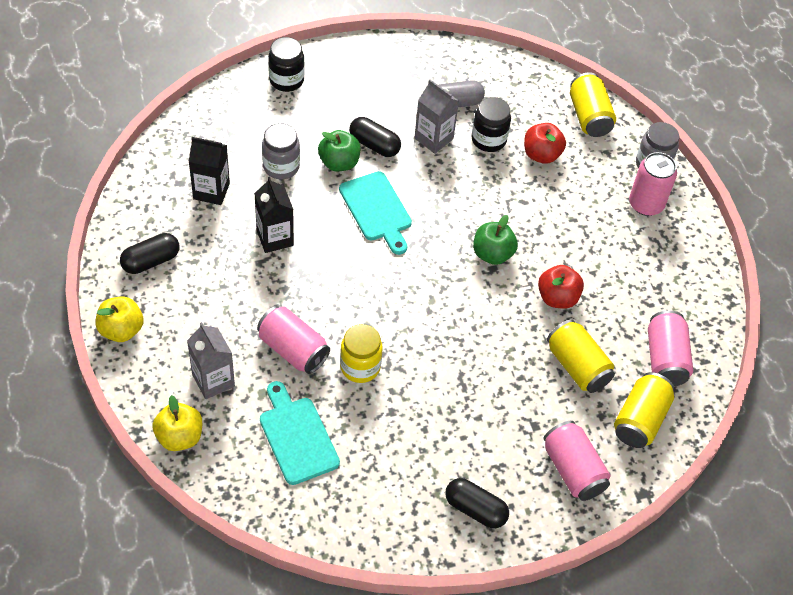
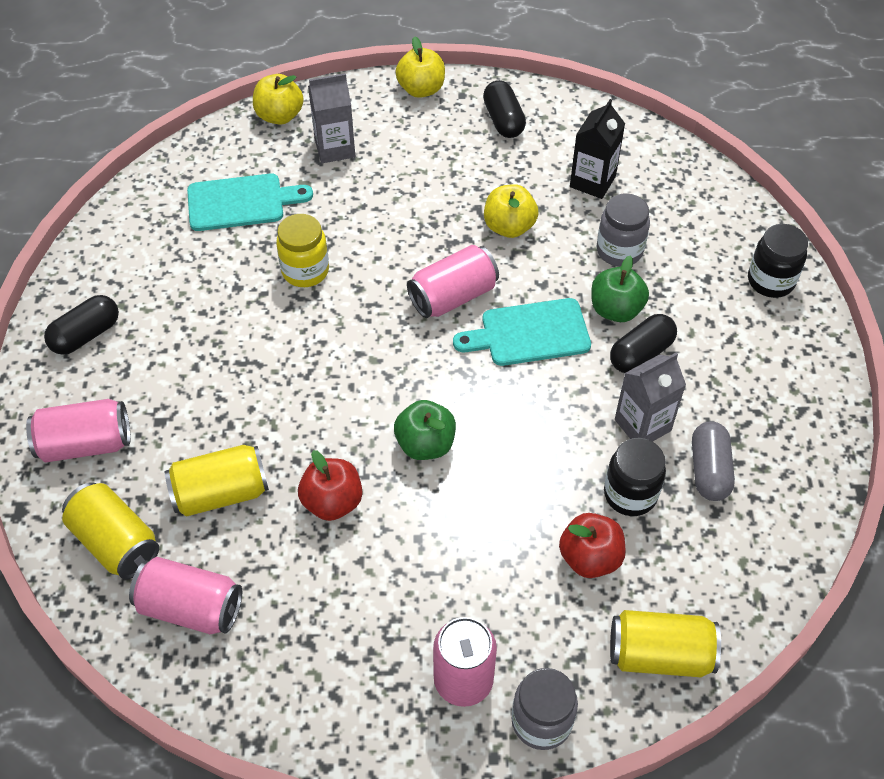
camera: 110 degrees right, 0 degrees up
black carton [254,177,294,253] -> yellow apple [484,184,538,238]
pink can [257,306,330,374] -> pink can moved to [407,245,499,318]

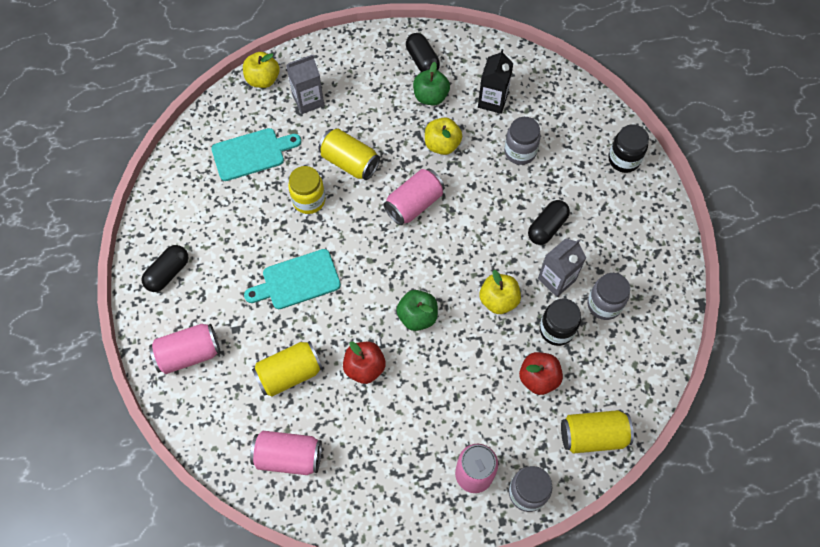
camera: 10 degrees left, 10 degrees up
yellow can [62,482,159,579] -> yellow can moved to [318,128,380,180]
yellow apple [395,36,445,98] -> yellow apple moved to [480,270,521,314]
turquoise cutting board [453,298,591,366] -> turquoise cutting board moved to [244,249,341,309]
green apple [591,256,649,322] -> green apple moved to [413,62,450,106]
grey capsule [692,421,735,501] -> grey jar [587,273,630,320]

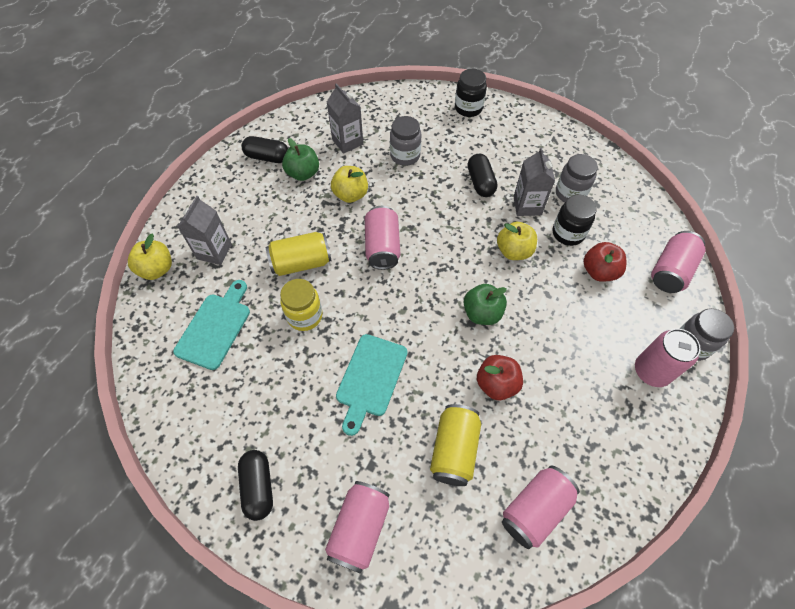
camera: 50 degrees left, 5 degrees down
black carton [478,49,514,114] -> grey carton [327,83,363,154]
yellow can [561,410,634,454] -> pink can [651,231,705,293]

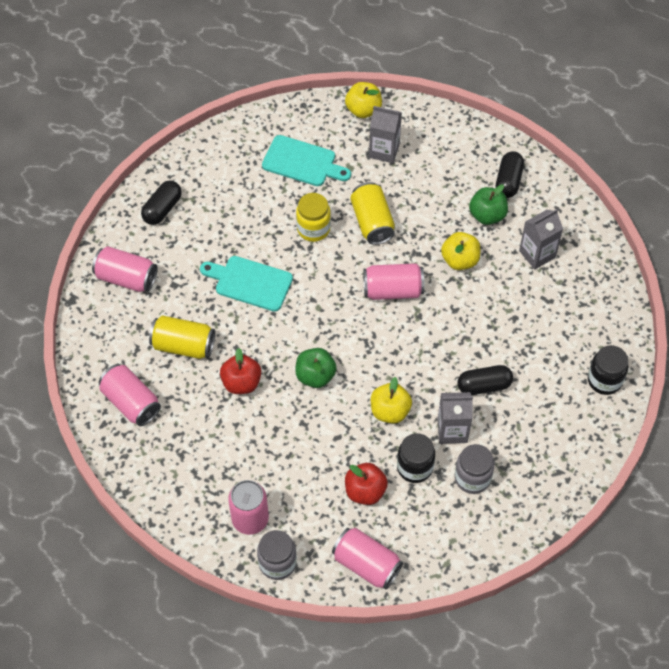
camera: 90 degrees right, 0 degrees up
black capsule [238,450,273,521] -> black capsule turned 45 degrees counterclockwise [141,181,182,225]
grey jar [390,116,421,166] -> none

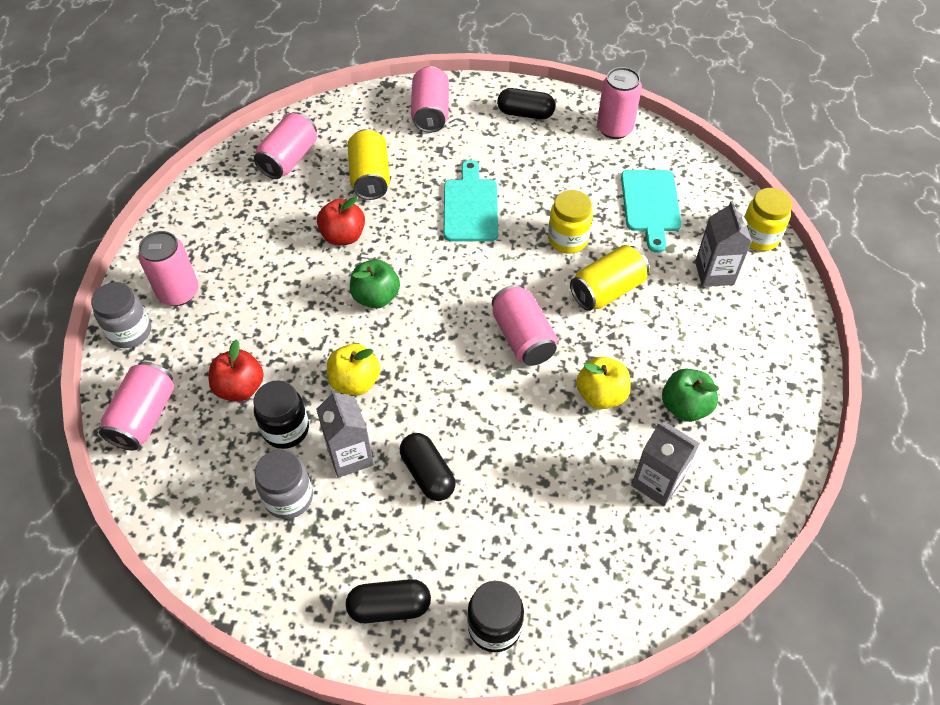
camera: 70 degrees right, 5 degrees down
yellow apple [345,82,382,118] -> yellow jar [744,188,792,251]
black capsule [496,151,524,198] -> black capsule moved to [346,579,431,623]
none -> pink can [597,67,642,139]

